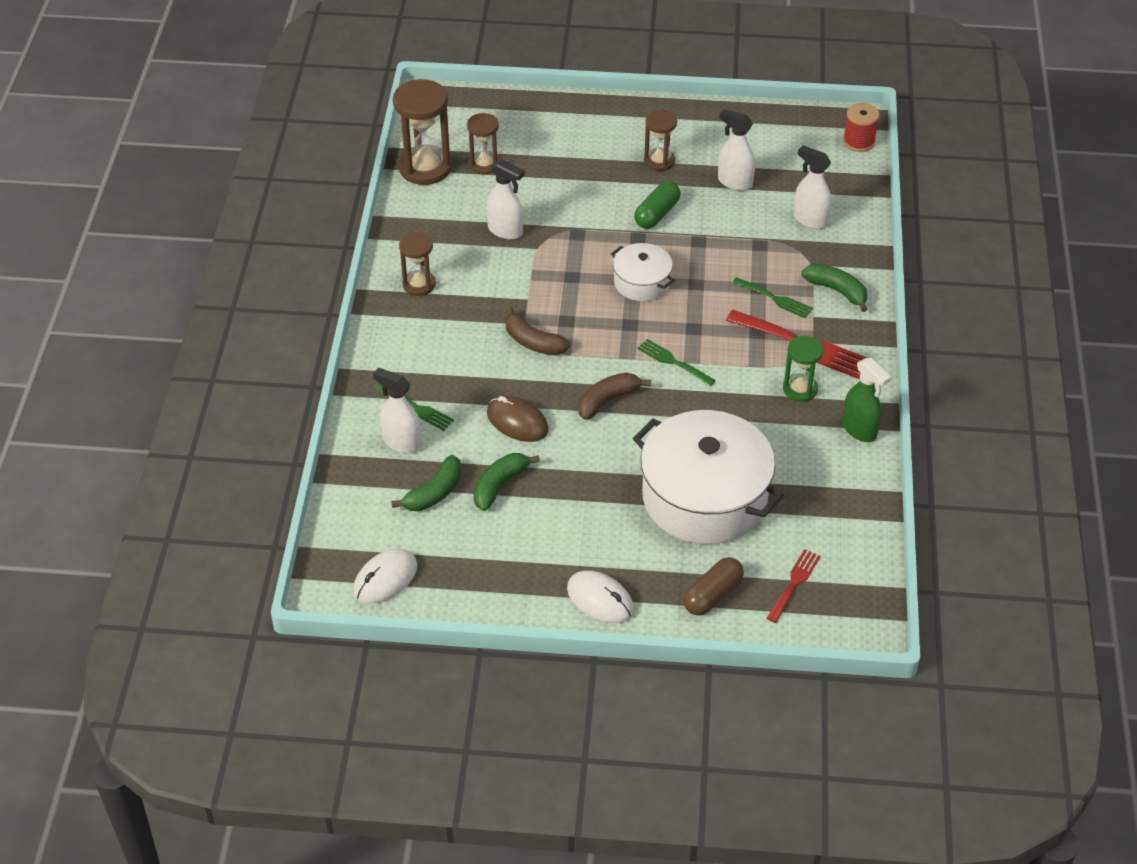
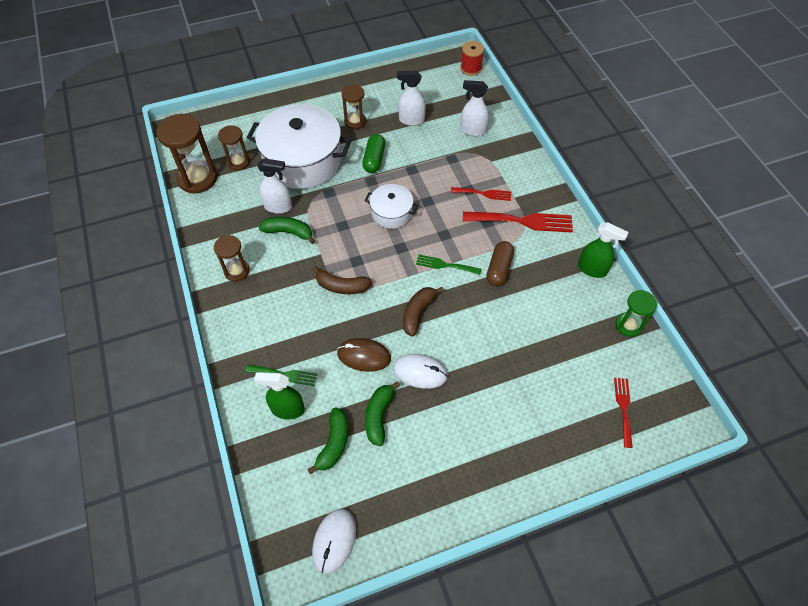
camera: 25 degrees left, 10 degrees up
white spray bottle [373,368,421,454] -> green spray bottle [254,372,305,419]
white mouse [567,570,634,623] -> white mouse moved to [393,354,448,389]
white pot [633,410,784,544] -> white pot moved to [247,104,351,189]
brown capsule [683,557,744,616] -> brown capsule moved to [487,241,514,286]
green fork [732,277,813,319] -> red fork [451,187,511,201]
green hourglass [783,336,824,402] -> green hourglass moved to [615,290,657,337]
green banana [801,264,868,312] -> green banana moved to [259,217,315,244]

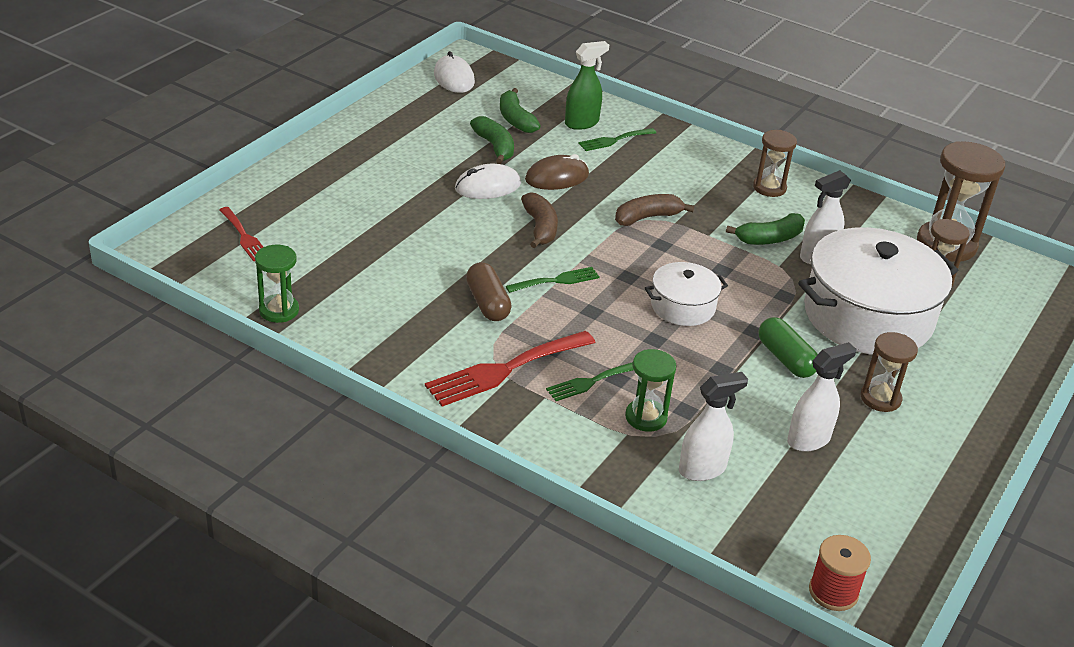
camera: 140 degrees right, 20 degrees down
red fork [451,187,511,201] -> green fork [546,362,634,401]
green spray bottle [578,222,629,278] -> none
none -> green hourglass [625,349,677,432]

